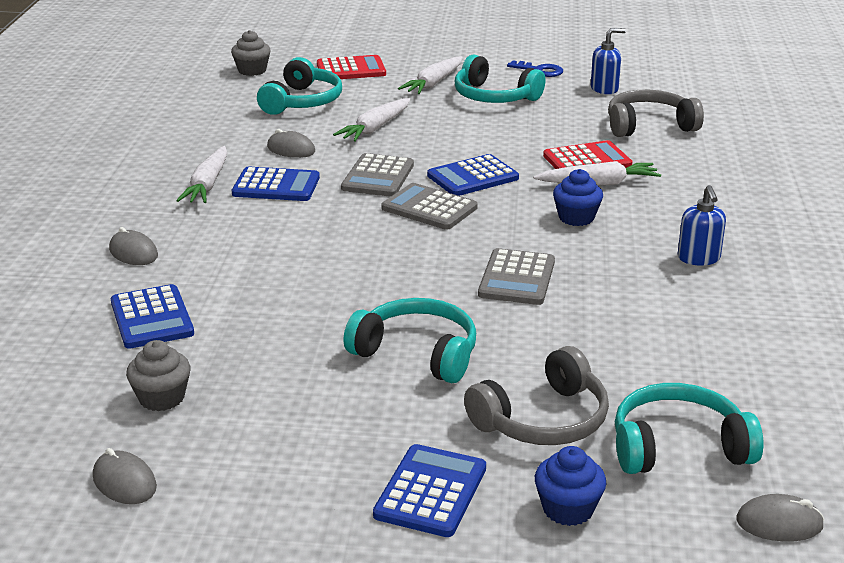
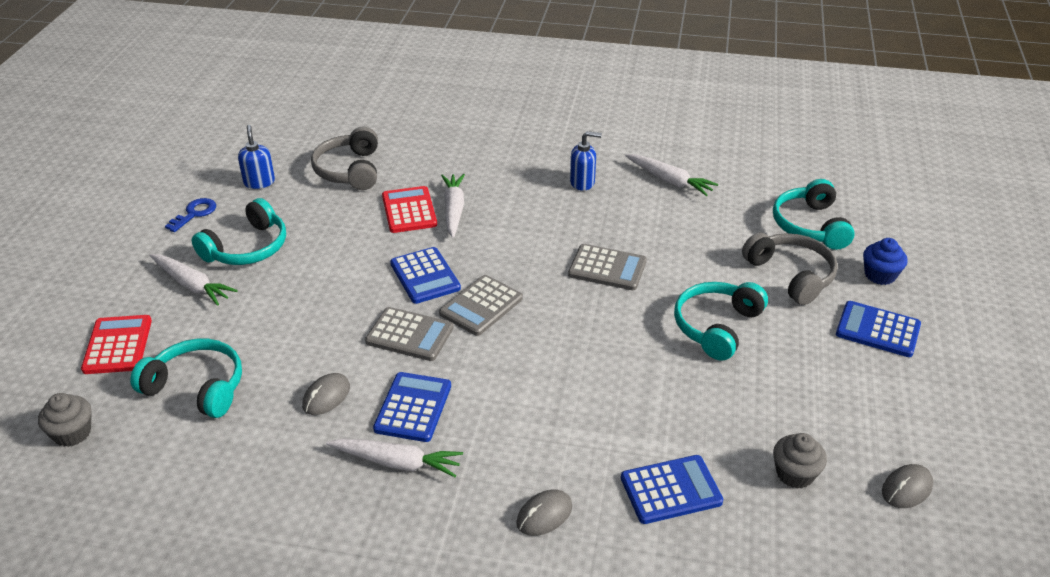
camera: 85 degrees left, 10 degrees up
white carrot [333,98,410,142] -> white carrot moved to [625,154,718,196]
blue cupcake [553,169,603,226] -> none
grey mouse [736,494,824,542] -> none

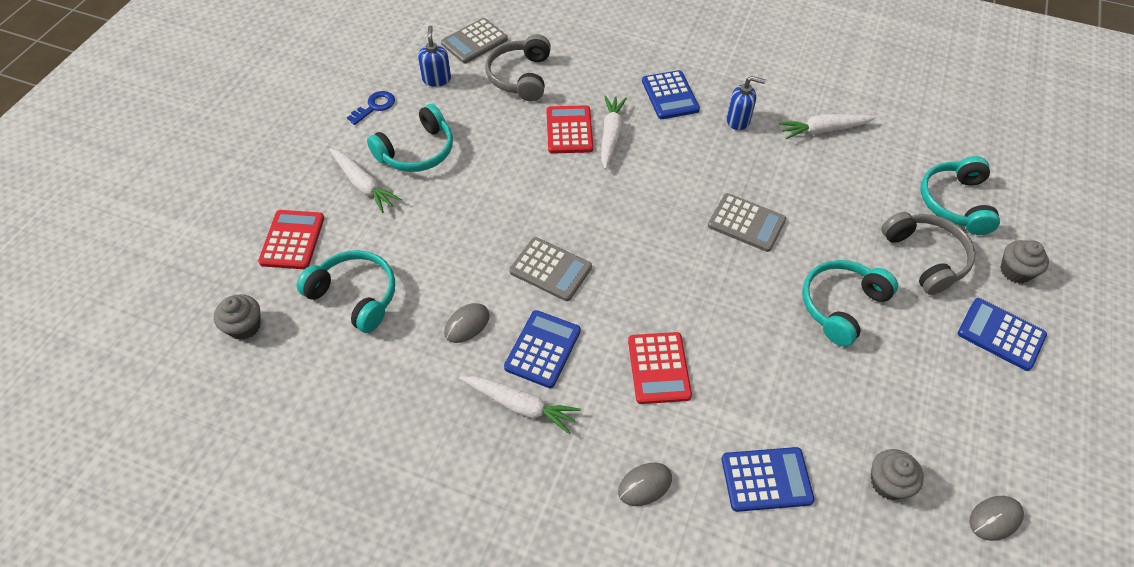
camera: 10 degrees right, 15 degrees up
blue calculator [390,247,461,304] -> blue calculator moved to [642,70,700,119]
grey calculator [439,275,523,336] -> grey calculator moved to [441,18,508,63]
white carrot [625,154,718,196] -> white carrot turned 120 degrees clockwise [779,114,876,139]
blue cupcake [863,238,908,285] -> grey cupcake [1000,240,1049,283]
none -> red calculator [628,332,692,404]

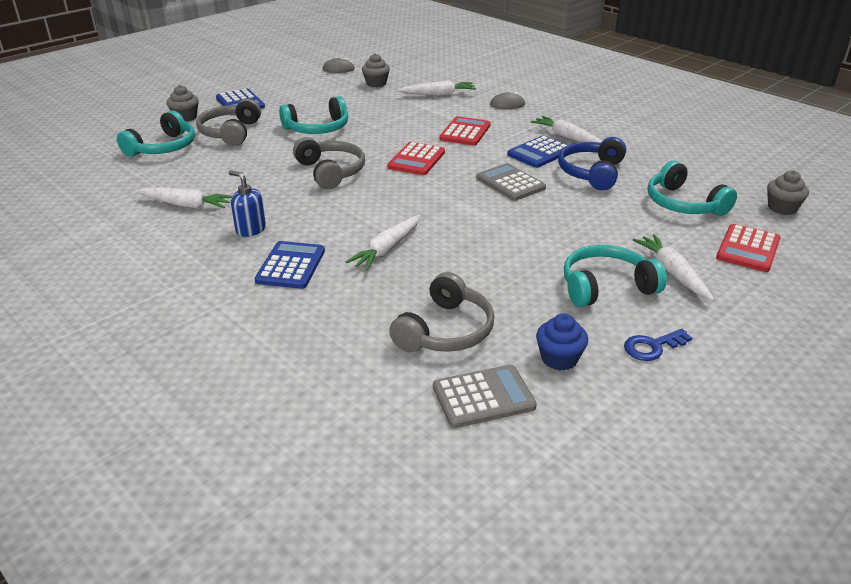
camera: 155 degrees left, 20 degrees down
blue soap dispenser [418,26,451,87] -> blue cupcake [536,313,588,371]
grey mouse [444,303,490,343] -> blue headphones [558,137,626,190]
red calculator [546,105,593,154] -> red calculator moved to [387,142,445,175]
grey calculator [708,193,786,252] -> grey headphones [293,137,365,189]
blue calculator [722,447,815,512] -> white carrot [398,80,476,96]

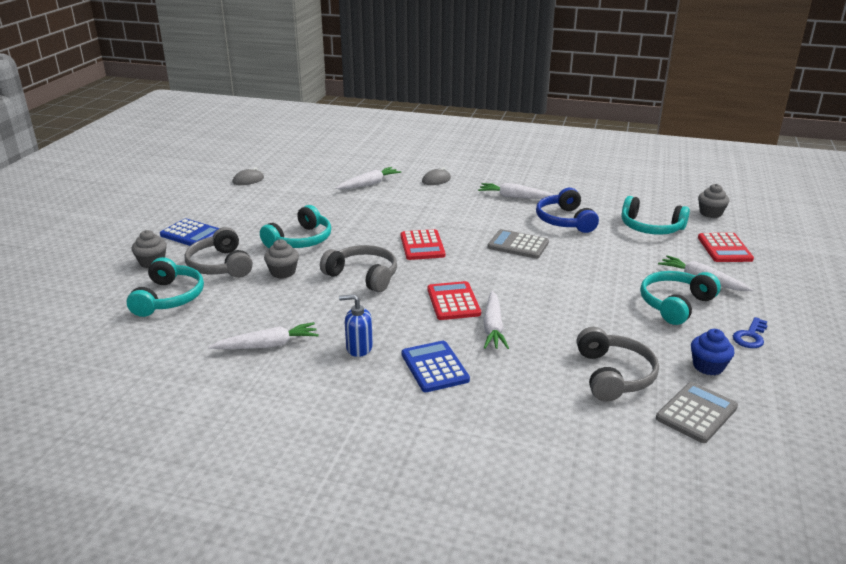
camera: 30 degrees left, 5 degrees down
grey cupcake [362,54,390,87] -> grey cupcake moved to [264,239,299,279]
red calculator [439,116,491,146] -> red calculator moved to [427,281,481,320]
blue calculator [507,136,568,168] -> none

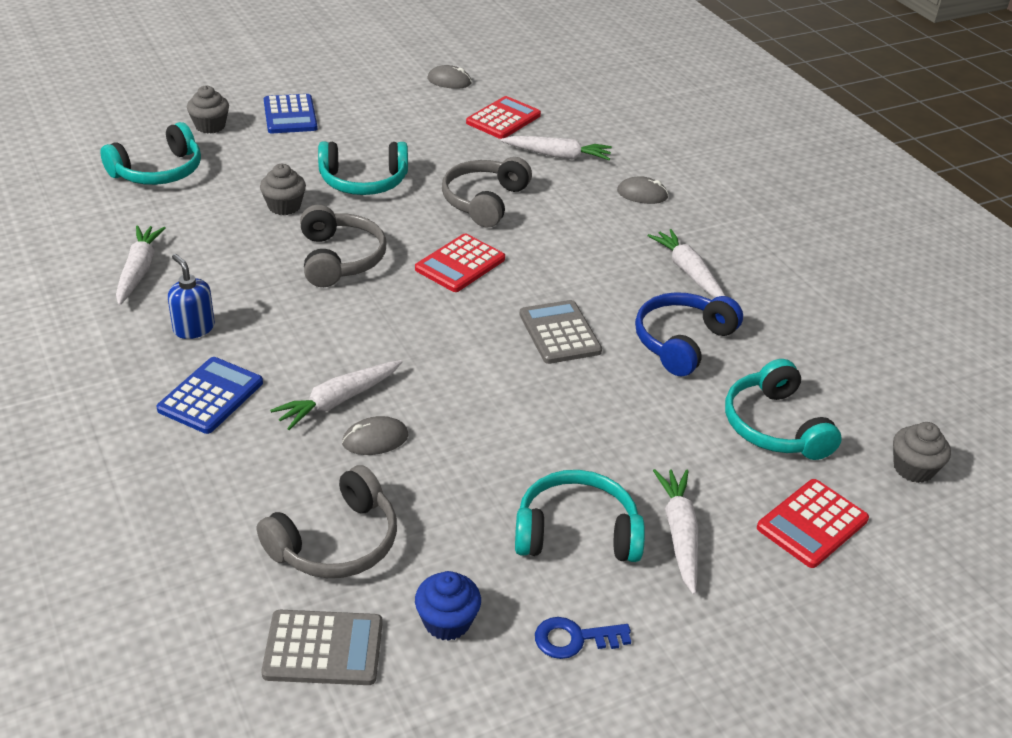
camera: 45 degrees right, 10 degrees up
grey headphones [184,227,253,278] -> grey headphones moved to [442,157,532,227]
white carrot [209,322,319,349] -> white carrot turned 120 degrees counterclockwise [116,225,166,305]
red calculator [427,281,481,320] -> red calculator moved to [466,96,541,139]
none -> grey mouse [342,416,409,455]

